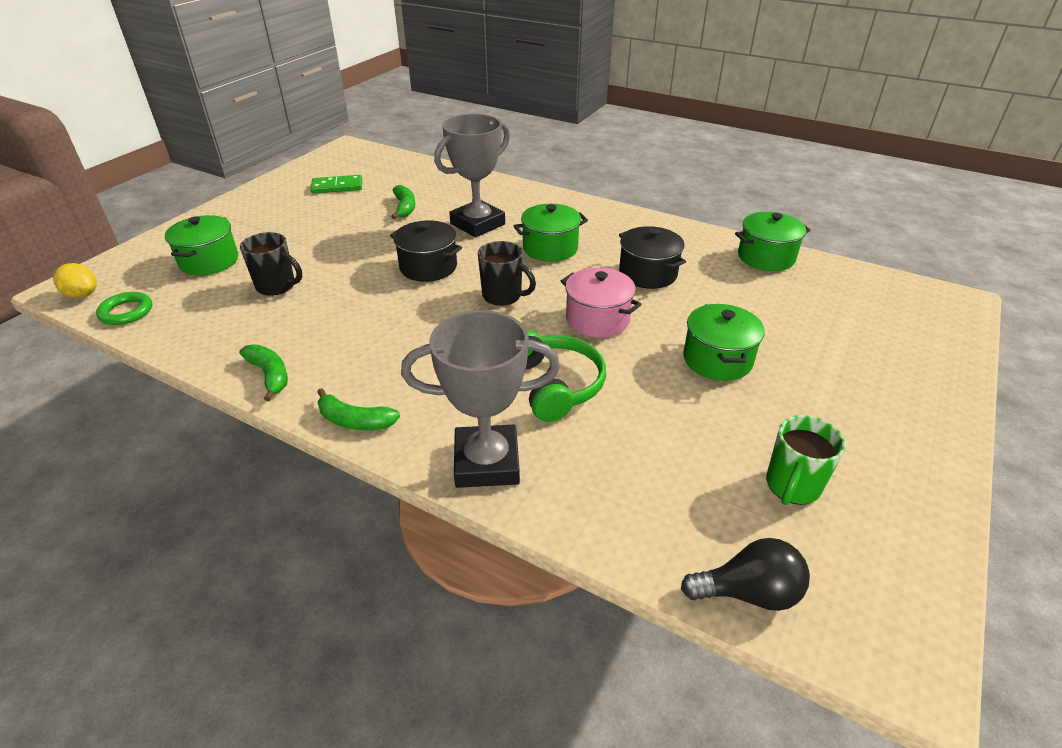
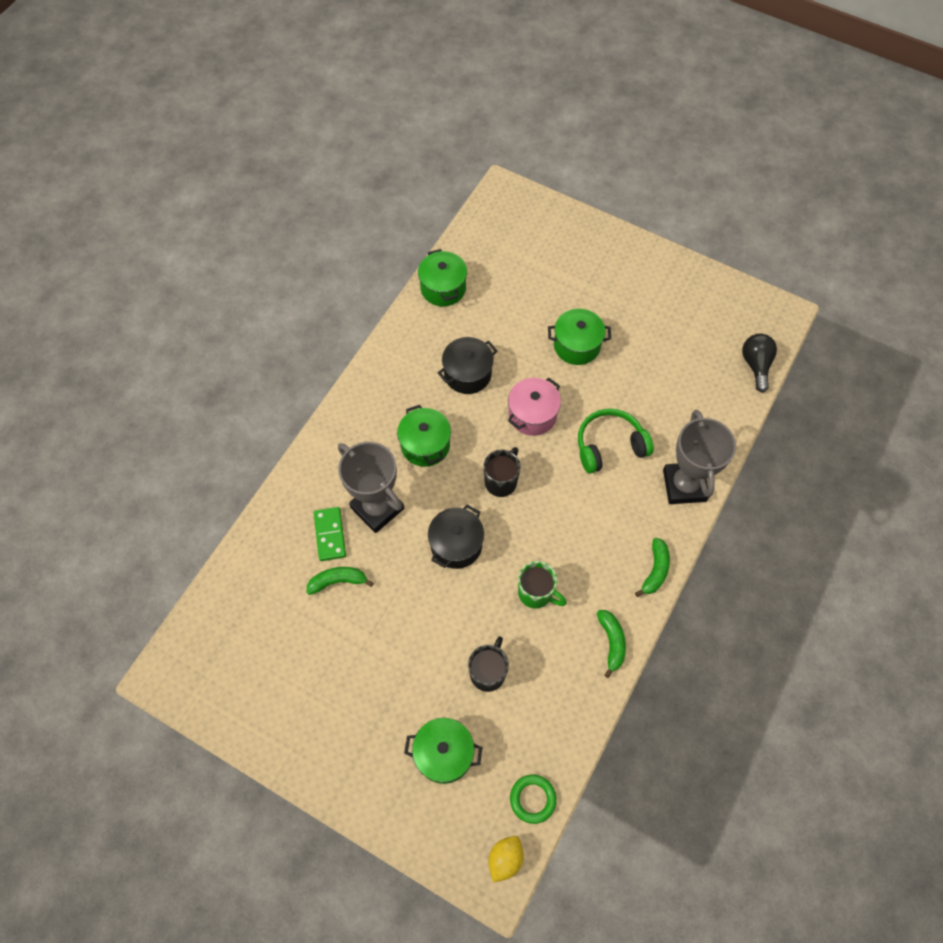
camera: 90 degrees left, 25 degrees up
green banana [239,344,288,401] -> green banana turned 120 degrees clockwise [597,610,626,678]
green domino [311,175,362,194] -> green domino moved to [314,507,346,561]
green mug [766,415,846,505] -> green mug moved to [518,561,567,608]

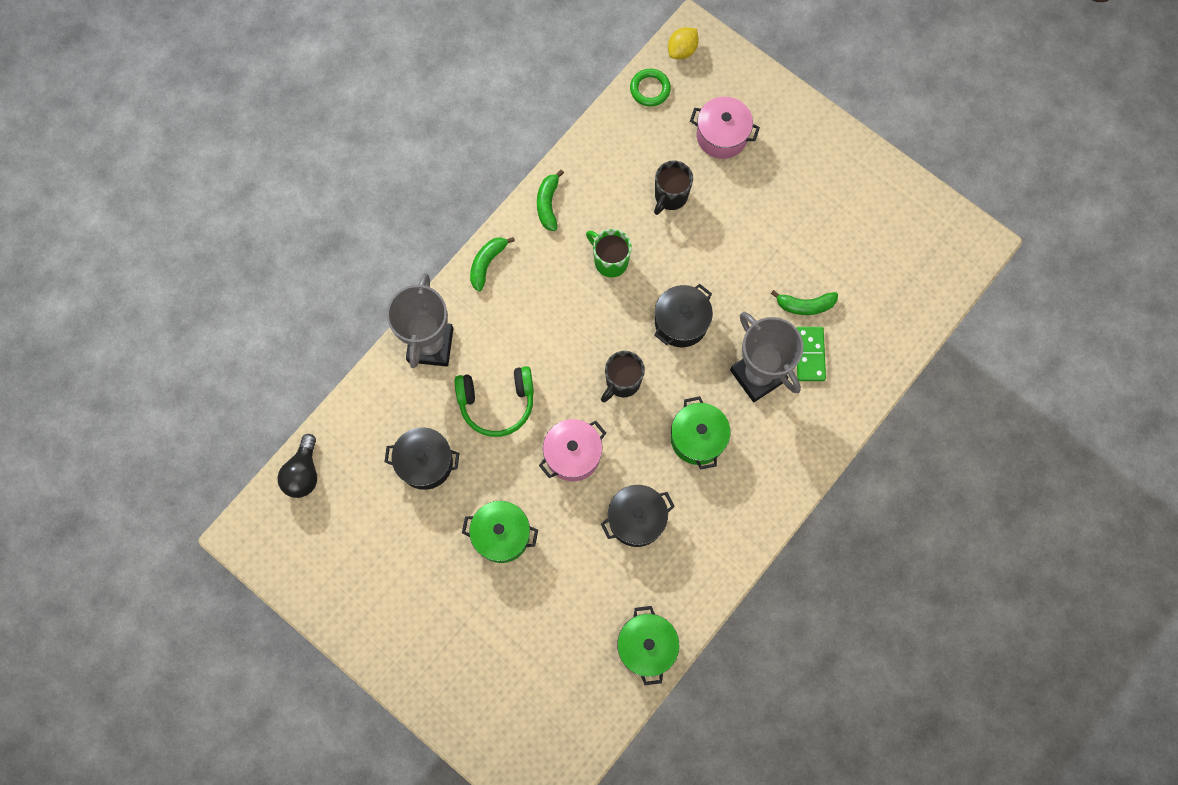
camera: 170 degrees left, 10 degrees up
green pot [404,718,483,784] -> pink pot [690,97,760,159]
none -> black pot [384,427,460,490]

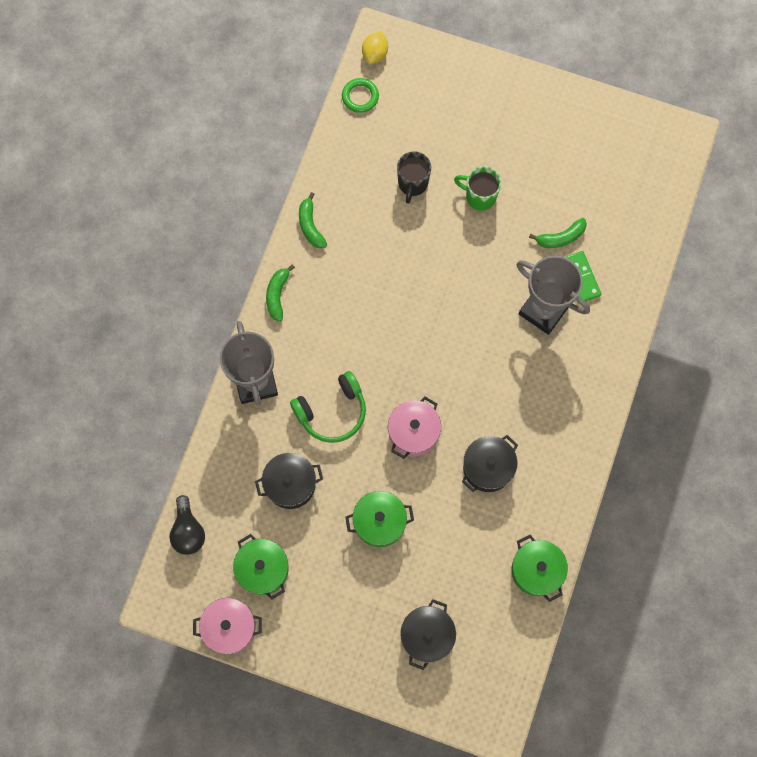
camera: 20 degrees left, 0 degrees up
green mug [586,229,632,277] -> green mug moved to [454,166,501,211]
black mug [601,351,645,402] -> none
black pot [654,284,713,347] -> black pot moved to [400,599,456,670]
green pot [671,396,731,469] -> green pot moved to [233,534,289,600]
pink pot [690,97,760,159] -> pink pot moved to [193,598,262,654]

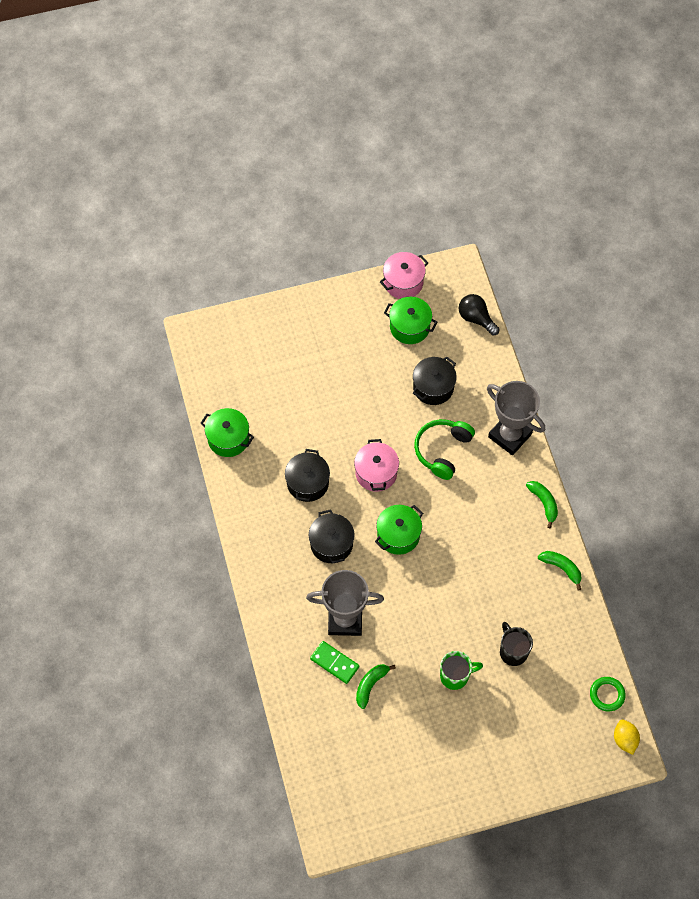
camera: 145 degrees right, 10 degrees down
green pot [345,491,414,547] -> green pot moved to [375,505,423,555]
black pot [400,599,456,670] -> black pot moved to [309,509,354,564]

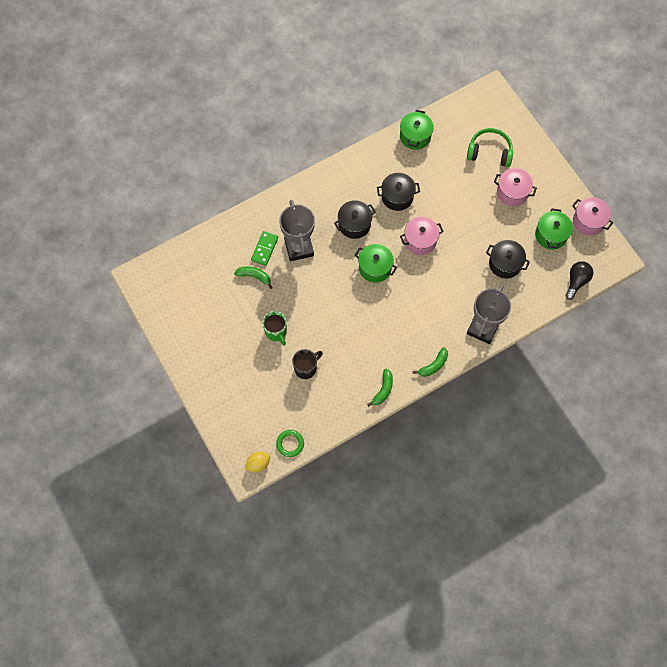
camera: 75 degrees right, 5 degrees up
green headphones [414,419,475,480] -> green headphones moved to [467,128,513,167]
none -> pink pot [494,168,537,206]

